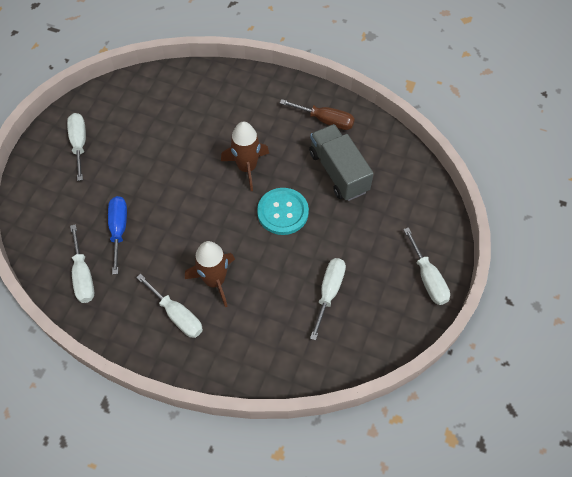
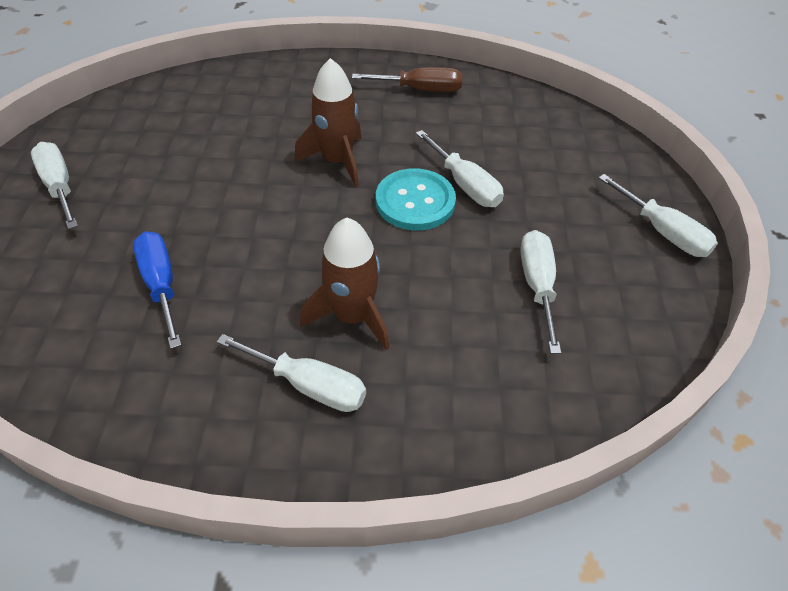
camera: 20 degrees left, 10 degrees down
white screwdriver [70,224,94,303] -> white screwdriver moved to [416,130,504,207]
grey truck [309,124,374,201] -> none

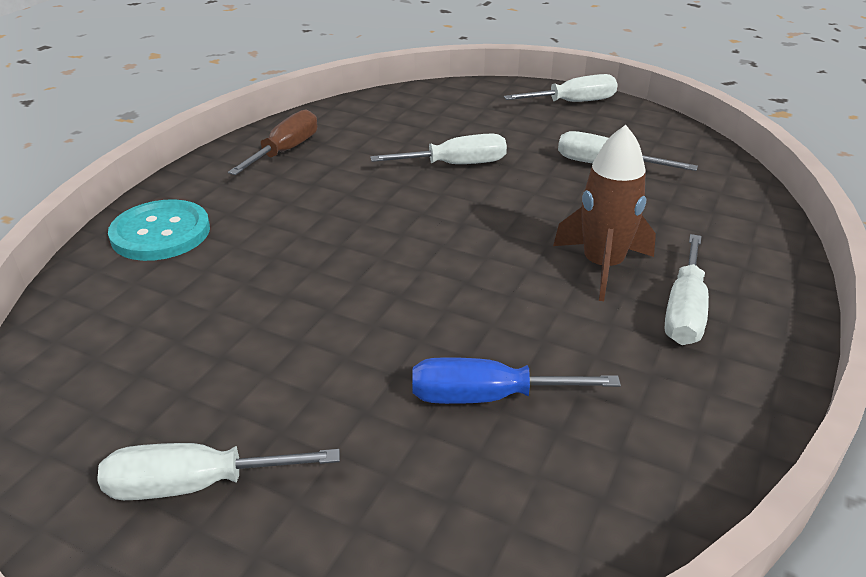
camera: 65 degrees left, 15 degrees down
white screwdriver [216,334,366,412] -> white screwdriver turned 150 degrees clockwise [665,234,709,345]
brown rocket [295,58,362,187] -> none
turquoise button [376,168,456,230] -> turquoise button moved to [108,199,210,261]

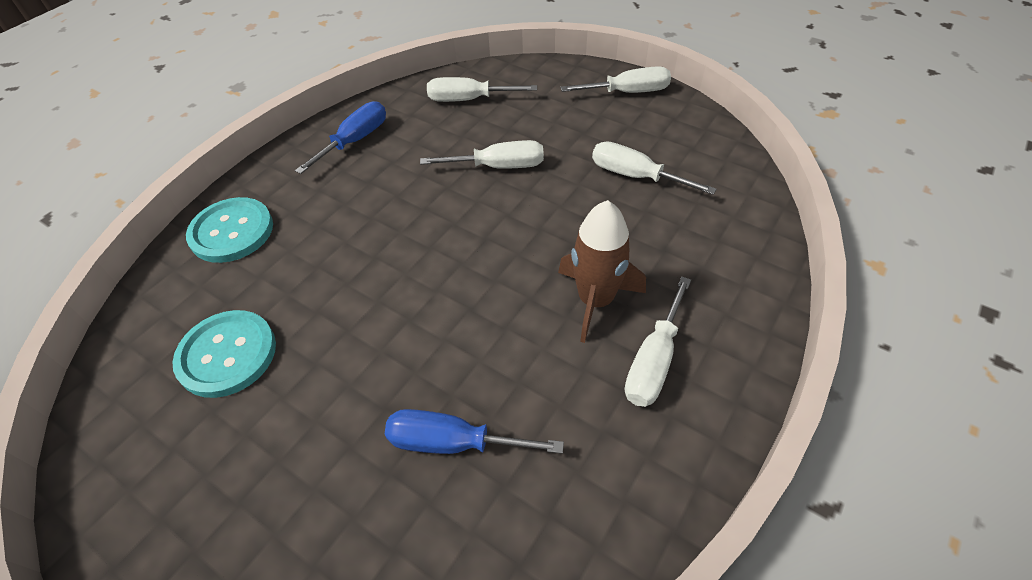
camera: 10 degrees right, 15 degrees up
white screwdriver [97,443,340,500] -> white screwdriver moved to [427,77,537,102]
brown screwdriver [228,109,317,175] -> blue screwdriver [295,101,386,174]
none -> turquoise button [173,310,276,398]

